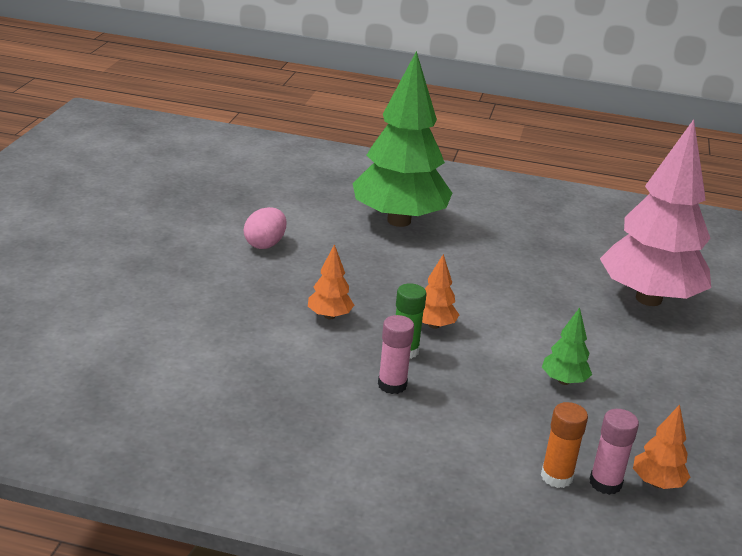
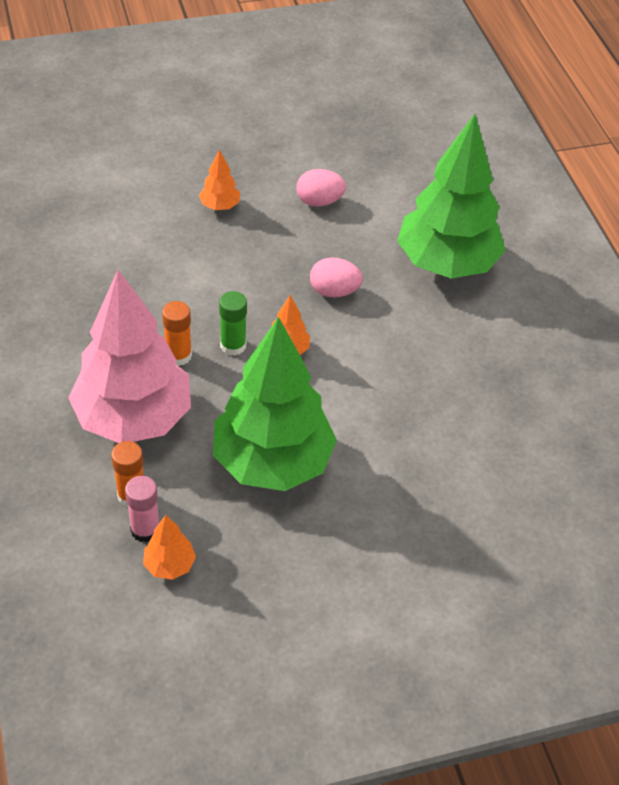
camera: 60 degrees right, 20 degrees up
orange tree [308,244,354,319] -> orange tree moved to [199,150,240,210]
pink glue stick [378,315,414,394] -> orange glue stick [162,301,192,366]
green tree [542,308,592,385] -> green tree [213,317,337,491], size x2.49
pink tree [600,119,711,306] -> pink tree moved to [68,270,191,443]
none -> pink egg [310,258,363,297]

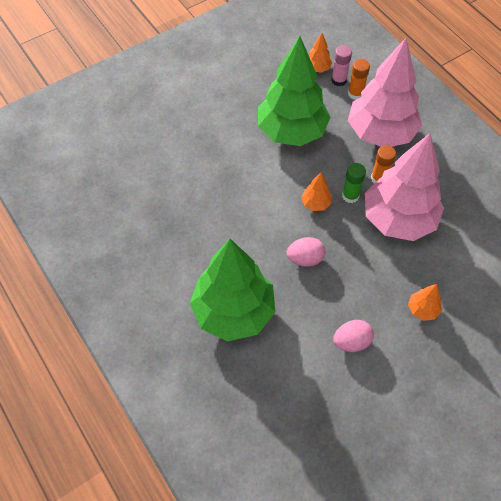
camera: 165 degrees right, 10 degrees up
none -> pink tree [365,133,444,241]

